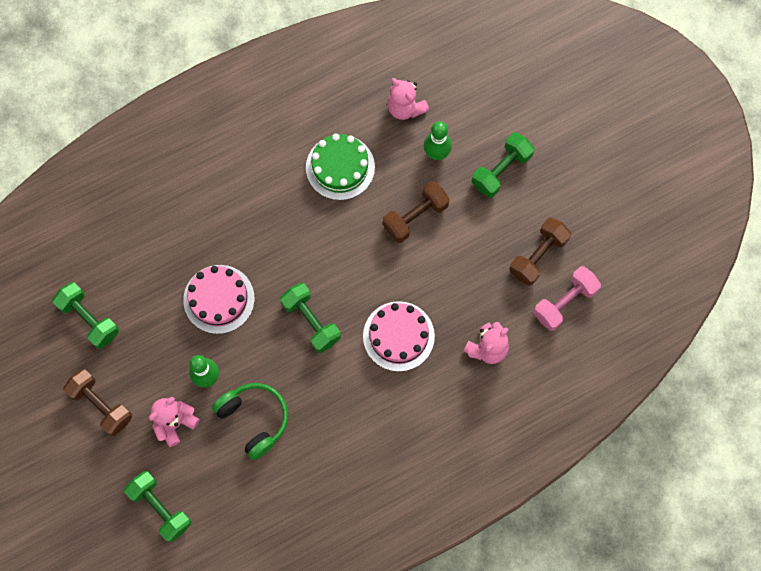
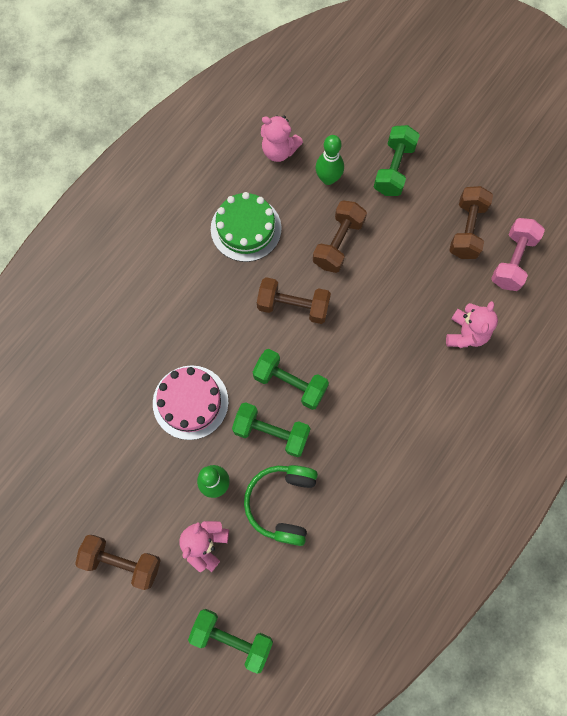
camera: 25 degrees left, 0 degrees up
green dumbbell [53,282,119,349] -> green dumbbell moved to [232,402,311,457]
green headphones [212,383,288,460] -> green headphones turned 105 degrees counterclockwise [244,465,318,546]
pink cake [363,301,435,372] -> none
none -> brown dumbbell [257,277,331,324]

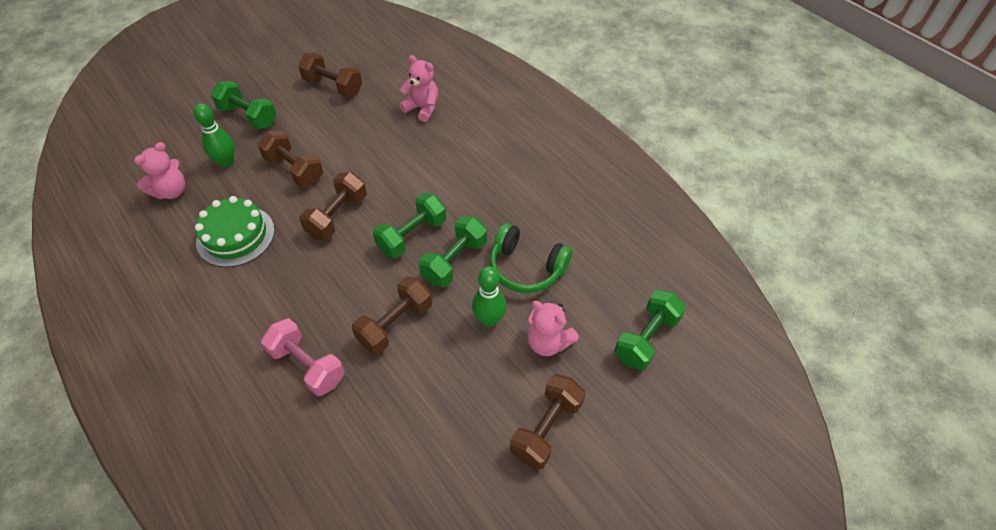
camera: 75 degrees left, 20 degrees down
pink cake [153,365,229,440] -> brown dumbbell [352,277,432,354]
pink dumbbell [491,218,545,291] -> pink dumbbell moved to [261,318,345,396]

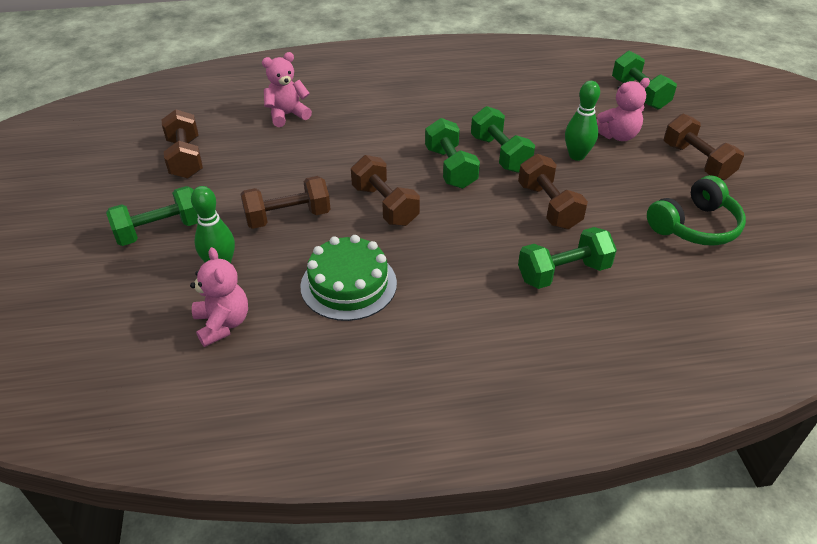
camera: 60 degrees left, 10 degrees down
pink dumbbell [261,318,345,396] -> green dumbbell [518,227,617,289]
brown dumbbell [298,53,362,97] -> brown dumbbell turned 75 degrees counterclockwise [162,109,203,179]
green headphones [490,223,572,293] -> green headphones moved to [647,175,746,246]

